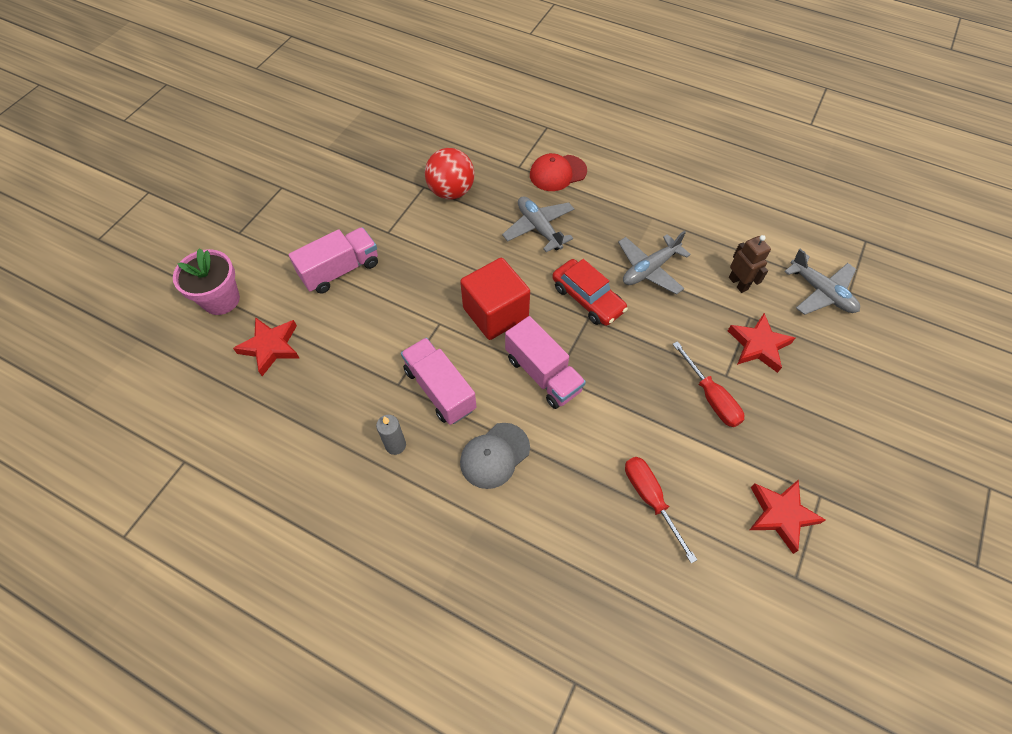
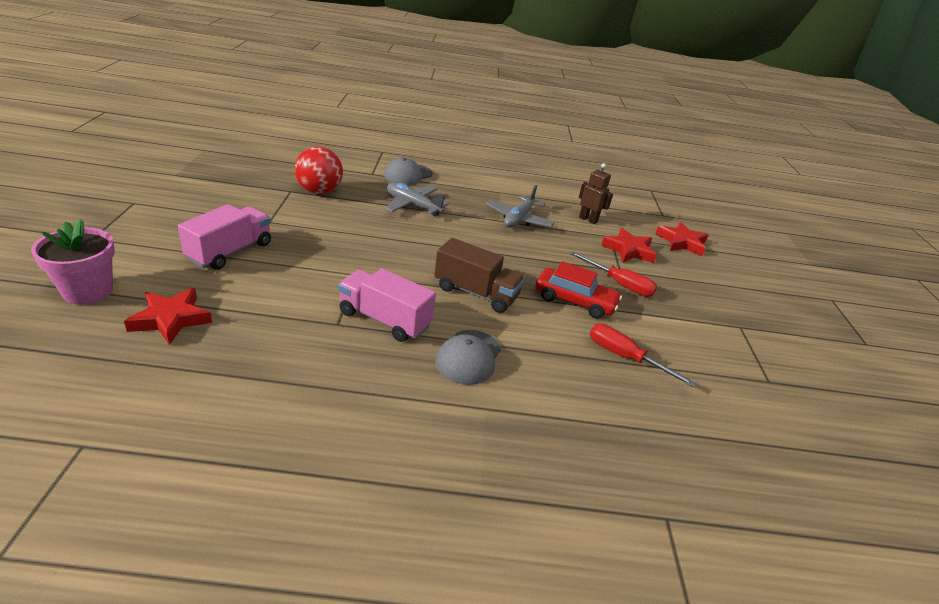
camera: 30 degrees left, 25 degrees down
grey candle [376,415,406,455] -> none
red cube [460,258,530,340] -> none
pink truck [505,316,586,409] -> brown truck [434,238,525,313]
red cap [530,153,587,191] -> grey cap [384,158,432,185]
red car [552,259,628,326] -> red car moved to [535,261,622,319]
red star [750,479,825,554] -> red star moved to [655,222,708,256]
grey plane [784,249,860,315] -> none

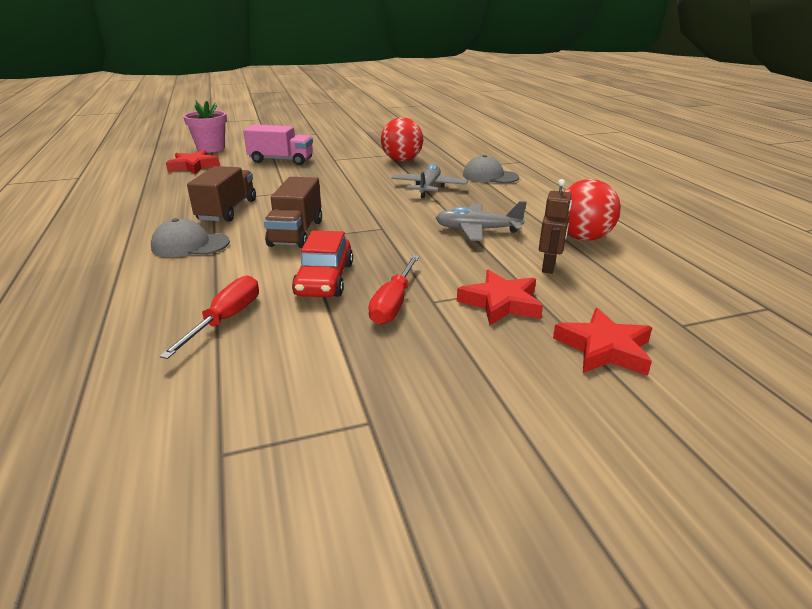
camera: 75 degrees right, 5 degrees down
pink truck [338,268,436,342] -> brown truck [187,166,256,222]
none -> red ball [564,179,621,241]

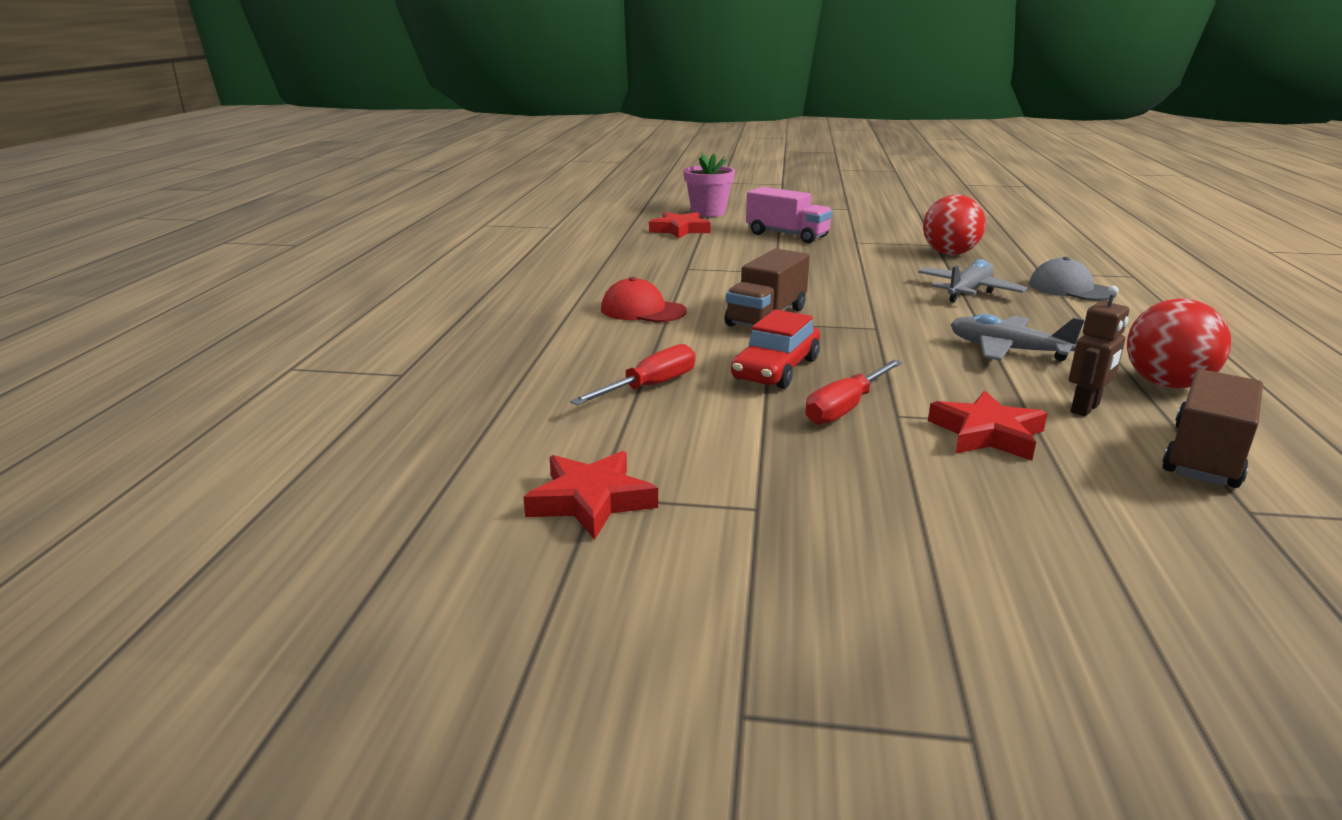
camera: 25 degrees right, 5 degrees down
grey cap [151,218,230,257] -> red cap [601,277,687,323]
brown truck [187,166,256,222] -> brown truck moved to [1162,369,1263,488]
red star [553,308,652,376] -> red star moved to [523,451,658,540]

